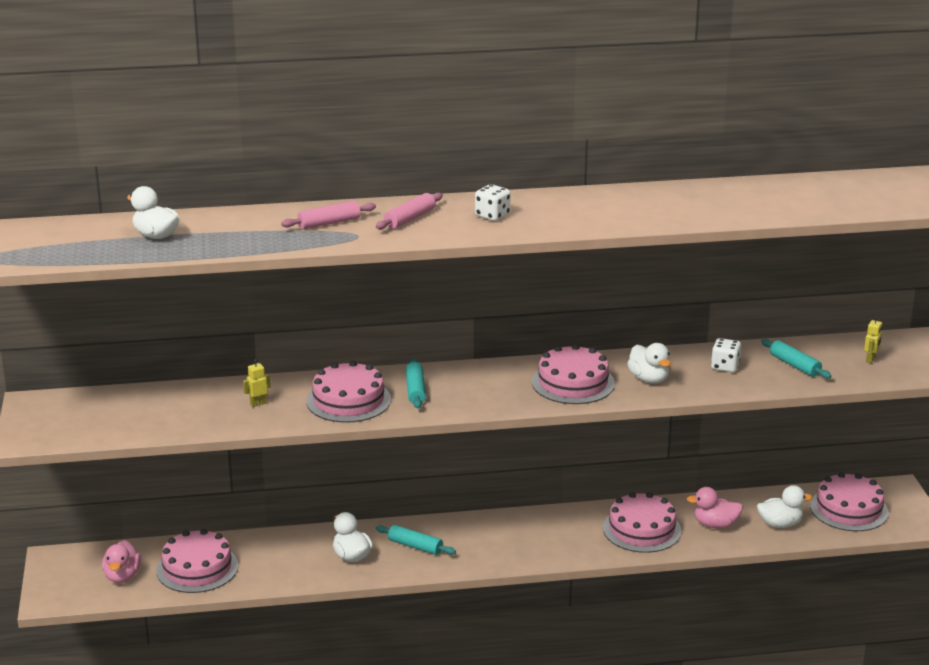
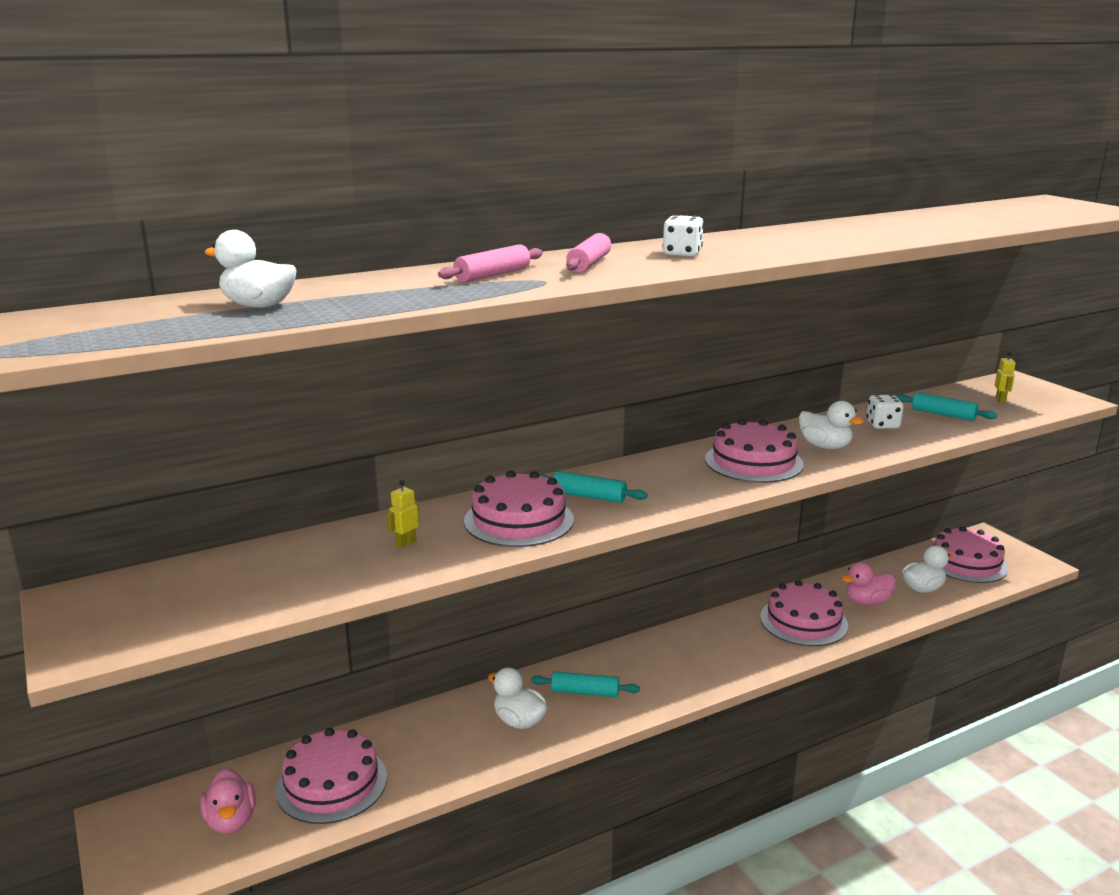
camera: 20 degrees left, 5 degrees down
turquoise rolling pin [406,358,426,409] -> turquoise rolling pin turned 45 degrees counterclockwise [539,471,647,503]

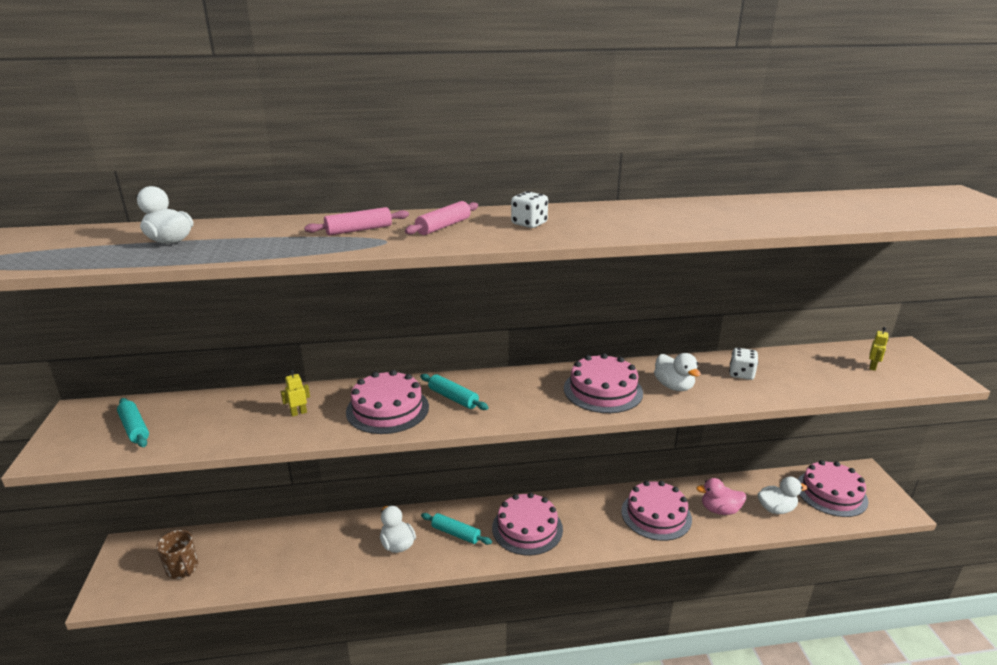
camera: 20 degrees right, 5 degrees up
pink duck [200,768,256,834] -> brown mug [156,530,198,579]
pink cake [275,728,387,824] -> pink cake moved to [492,492,563,555]
turquoise rolling pin [896,392,997,421] -> turquoise rolling pin moved to [117,398,149,447]

